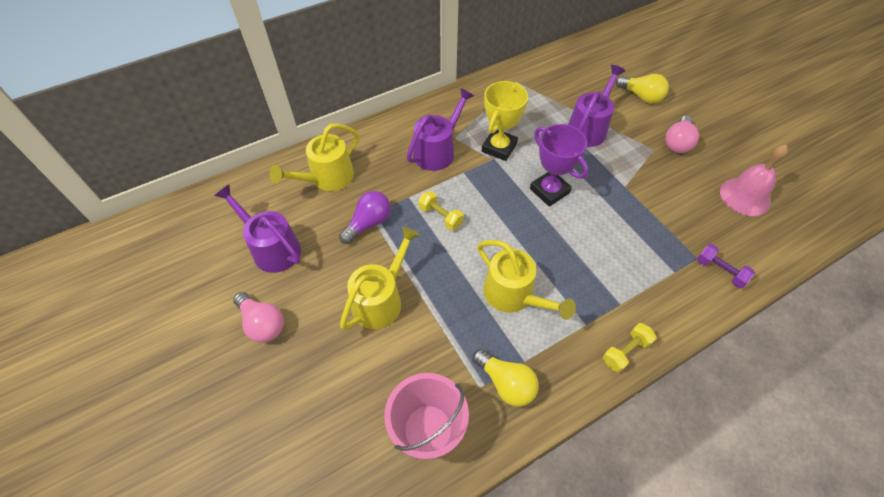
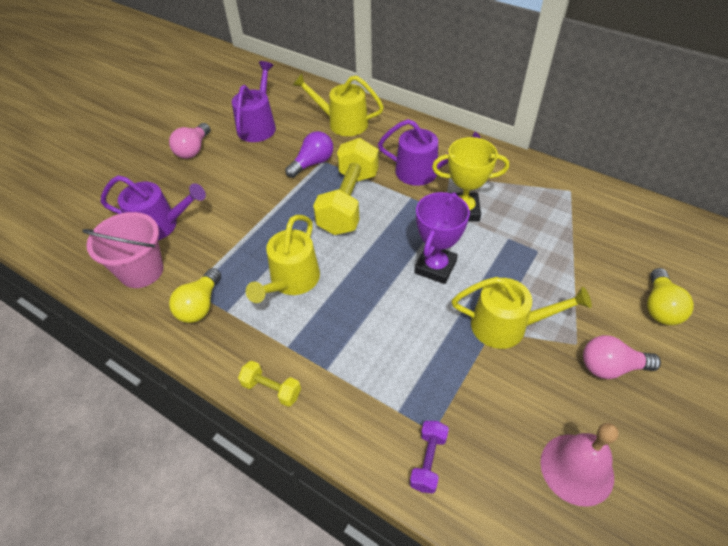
camera: 65 degrees right, 5 degrees down
purple light bulb [339,191,391,244] -> purple light bulb turned 60 degrees counterclockwise [285,131,333,178]
yellow watering can [340,226,420,330] -> yellow watering can moved to [452,277,592,349]
yellow dumbbell [419,191,464,230] -> yellow dumbbell [313,138,379,235], size x2.18
purple watering can [568,65,625,147] -> purple watering can moved to [101,175,206,240]

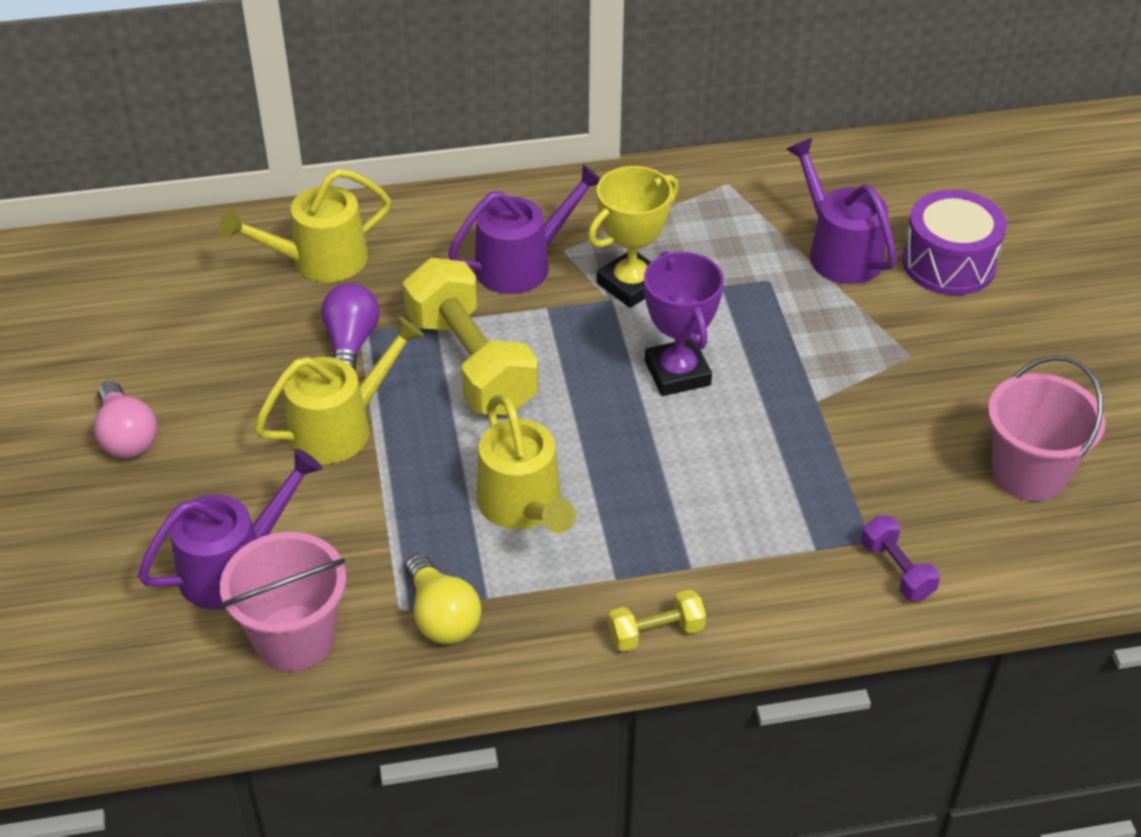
camera: 45 degrees left, 5 degrees down
purple watering can [232,61,276,142] -> purple watering can moved to [786,138,897,284]
yellow watering can [452,277,592,349] -> yellow watering can moved to [254,316,424,464]
pink bell [540,423,619,507] -> pink bucket [988,356,1106,501]
pink light bulb [583,335,661,379] -> none
yellow light bulb [647,268,694,325] -> purple drum [902,190,1007,295]

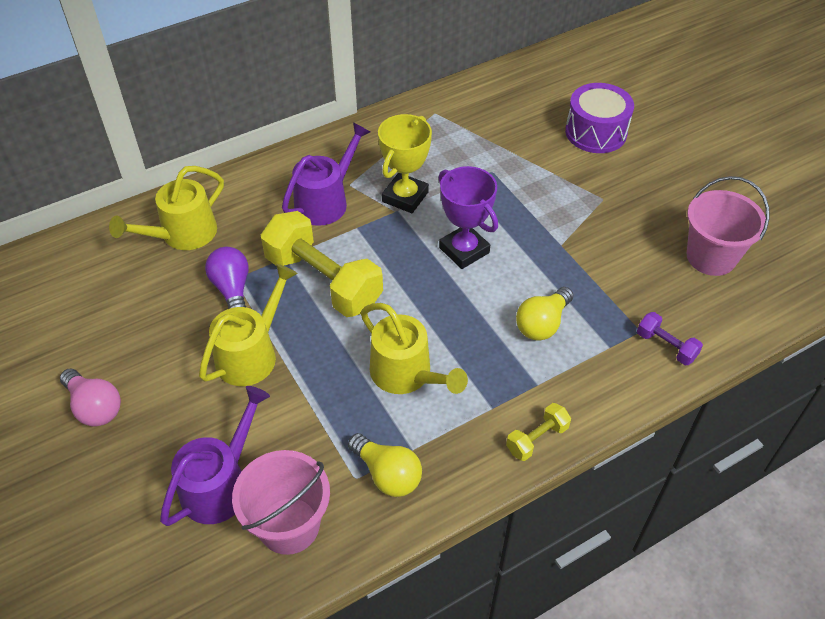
camera: 20 degrees left, 5 degrees up
purple watering can [786,138,897,284] -> none
none -> yellow light bulb [516,287,574,341]

